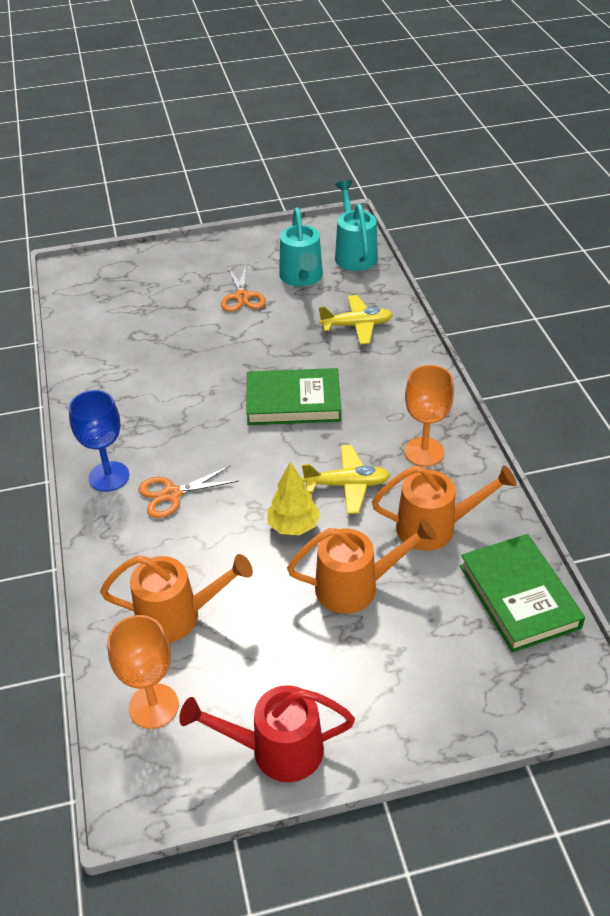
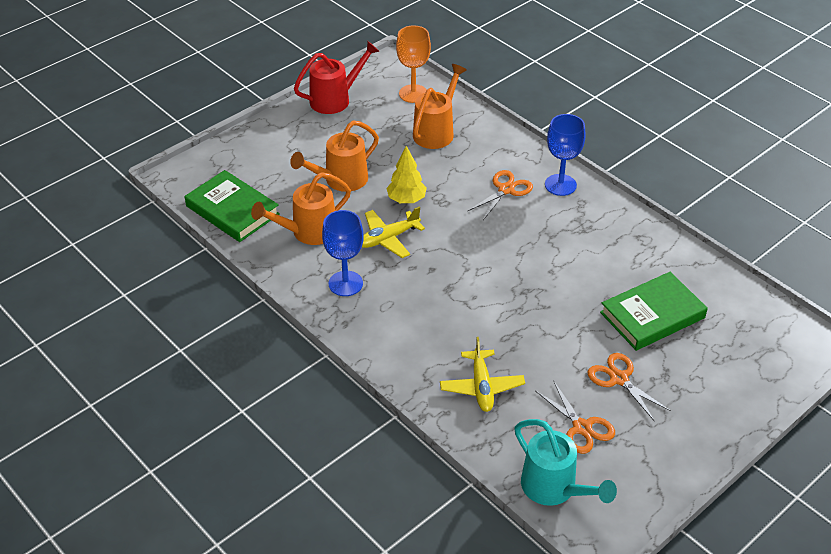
camera: 150 degrees right, 0 degrees up
orange watering can [100,554,253,642] -> orange watering can turned 150 degrees clockwise [413,64,467,149]
green book [246,368,341,425] -> green book moved to [600,272,708,351]
turquoise watering can [279,208,323,287] -> orange scissors [536,380,615,454]
yellow plane [319,295,393,344] -> yellow plane turned 60 degrees counterclockwise [440,337,525,412]
orange goblet [404,365,454,466] -> blue goblet [322,210,364,296]

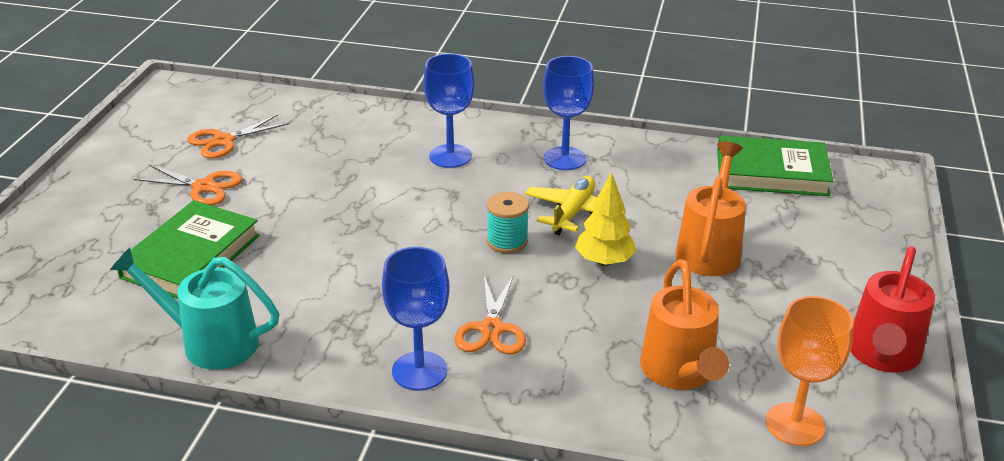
camera: 145 degrees right, 10 degrees down
orange watering can [251,172,351,245] -> none
yellow plane [440,337,525,412] -> none
turquoise watering can [514,419,617,506] -> turquoise watering can moved to [110,247,279,370]
orange scissors [536,380,615,454] -> orange scissors turned 60 degrees counterclockwise [187,114,290,158]
none -> blue goblet [423,53,475,168]
none -> turquoise spool [487,192,529,253]

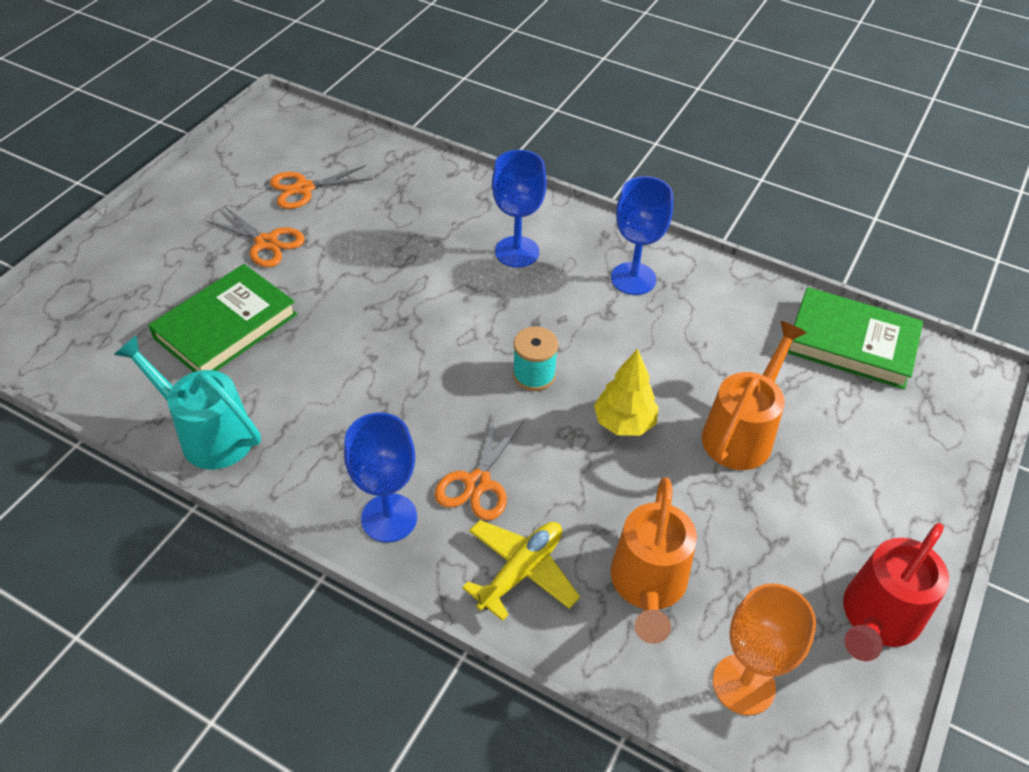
camera: 15 degrees right, 15 degrees up
yellow plane [525,176,626,235] -> yellow plane moved to [462,520,580,621]

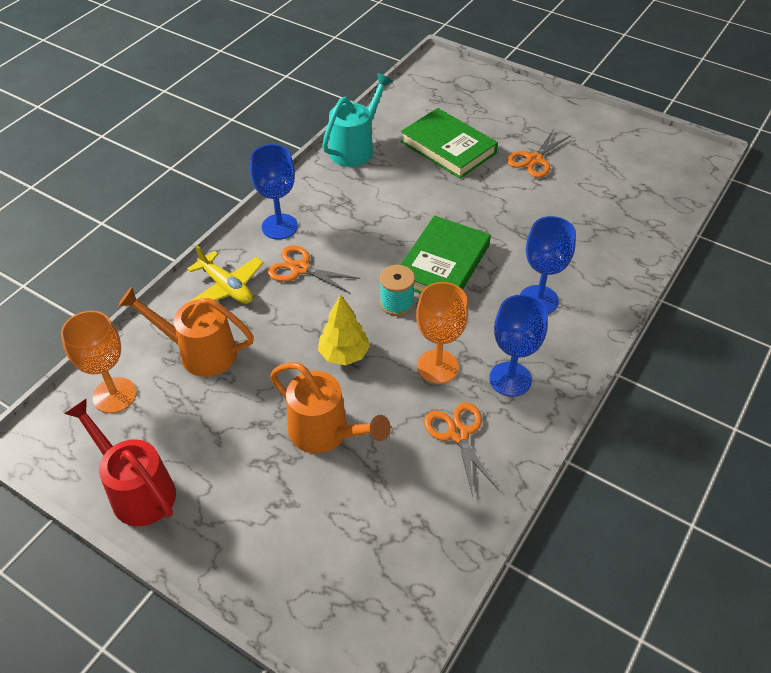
camera: 95 degrees right, 0 degrees up
orange scissors [270,165,373,209] -> orange scissors moved to [424,402,499,497]
green book [787,287,923,390] -> green book moved to [401,216,491,294]
none -> orange goblet [416,282,468,384]

